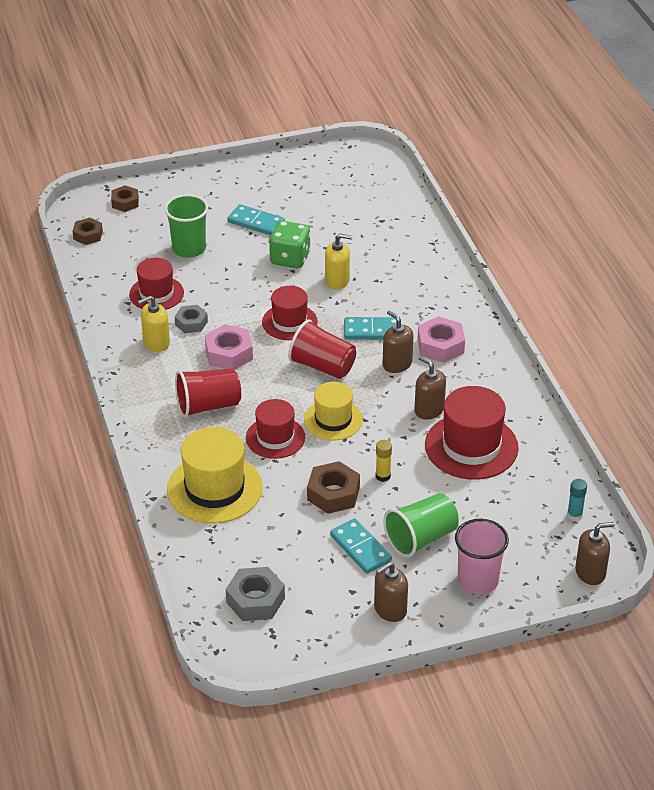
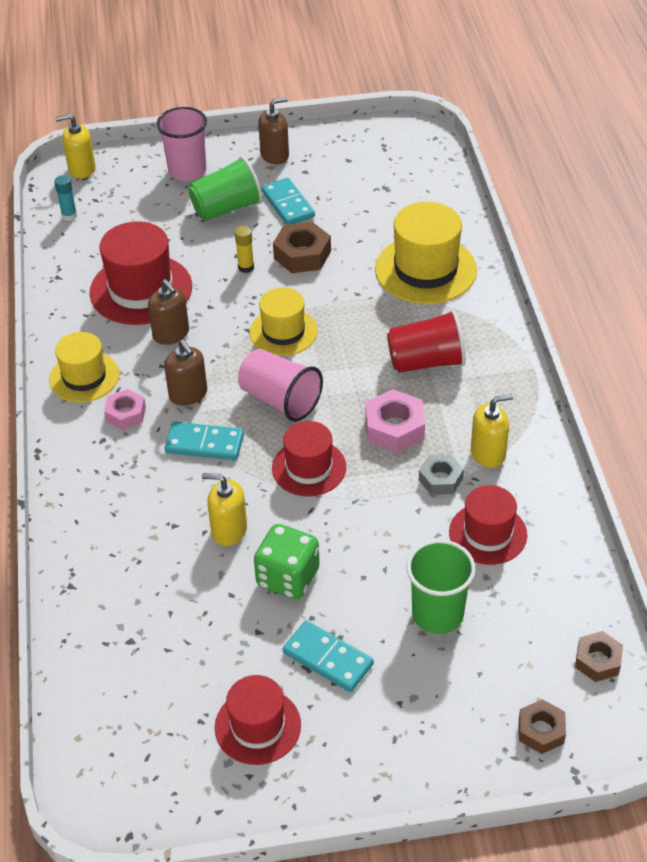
camera: 170 degrees left, 5 degrees up
grey nut [226,567,285,621] -> none
red hat [246,399,305,459] -> red hat moved to [215,675,301,765]
red cup [288,320,356,379] -> pink cup [238,349,323,422]
pink nut [418,316,465,363] -> pink nut [104,389,146,430], size x0.66
brown soap dispenser [575,522,615,585] -> yellow soap dispenser [55,114,96,179]
none -> yellow hat [49,332,119,402]

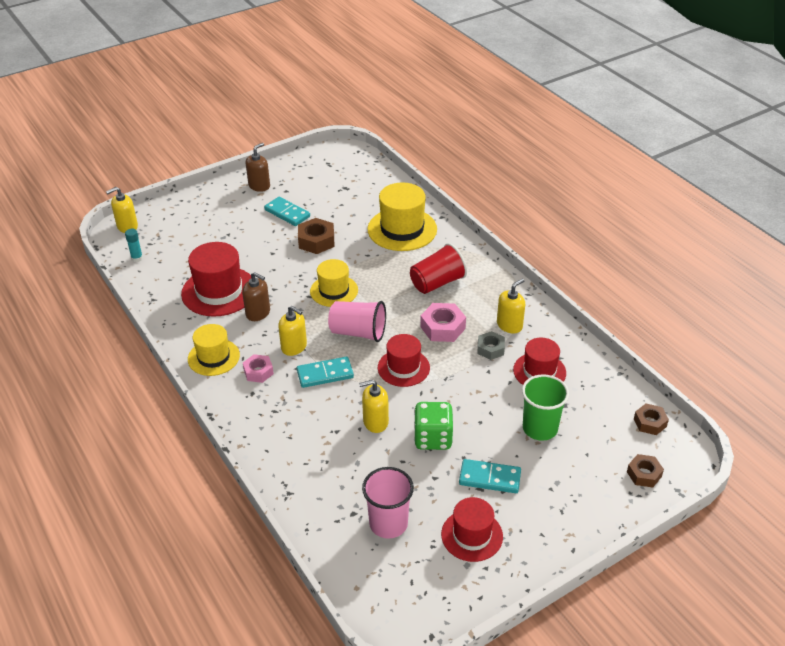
camera: 25 degrees left, 5 degrees down
pink cup [156,107,207,181] -> pink cup moved to [362,467,414,539]
brown soap dispenser [164,340,207,406] -> yellow soap dispenser [278,306,307,356]
green cup [188,156,263,221] -> none
yellow glue stick [235,226,254,273] -> none

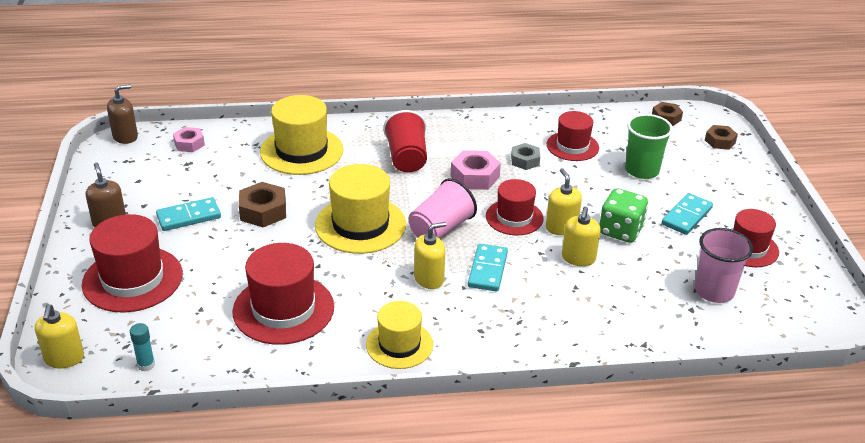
camera: 65 degrees left, 5 degrees down
brown soap dispenser [242,272,270,321] -> brown soap dispenser moved to [107,84,138,144]
pink nut [243,354,274,383] -> pink nut moved to [173,127,205,152]
yellow hat [310,259,358,307] -> yellow hat [315,164,406,254], size x1.56
yellow soap dispenser [497,279,525,333] -> yellow soap dispenser moved to [546,168,582,235]
none -> red hat [82,214,183,312]

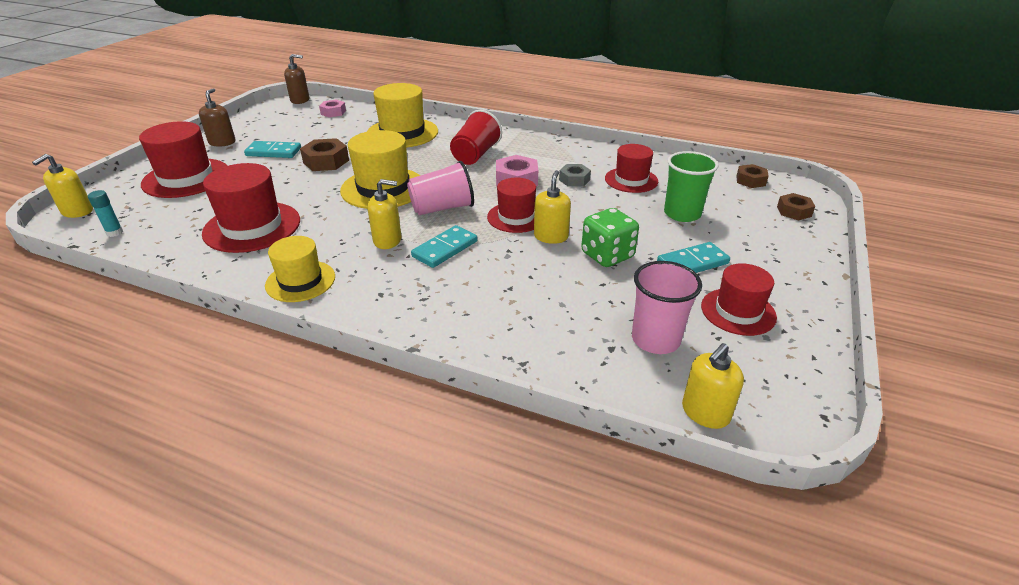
camera: 30 degrees right, 0 degrees up
yellow soap dispenser [562,207,600,266] -> yellow soap dispenser moved to [682,343,744,429]

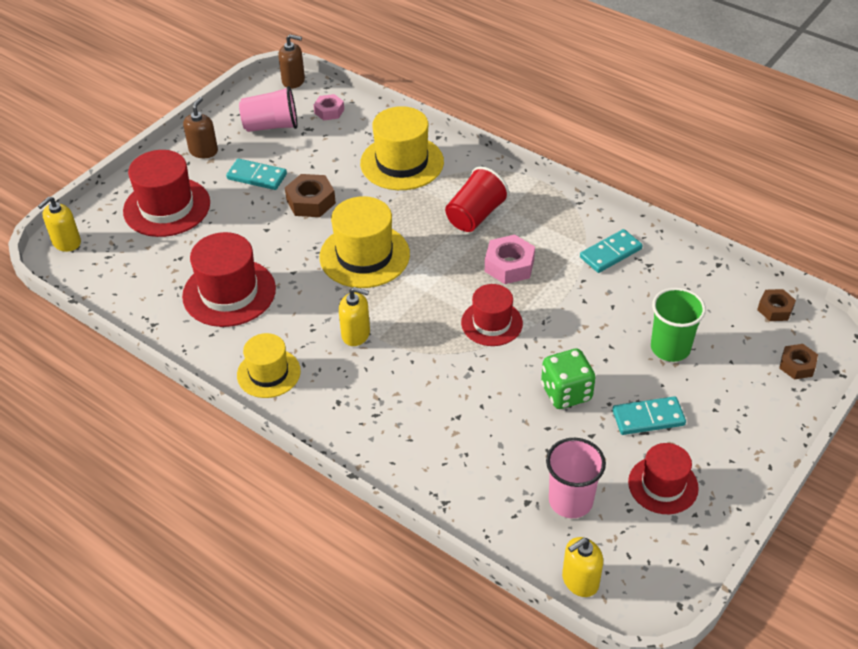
camera: 15 degrees right, 10 degrees up
turquoise glue stick [88,190,123,237] -> none
pink cup [407,161,474,215] -> pink cup moved to [239,86,297,132]
turquoise domino [411,225,478,268] -> turquoise domino moved to [580,229,643,273]
yellow soap dispenser [534,170,571,244] -> none
grey nut [559,164,591,187] -> none
red hat [605,144,658,193] -> none

